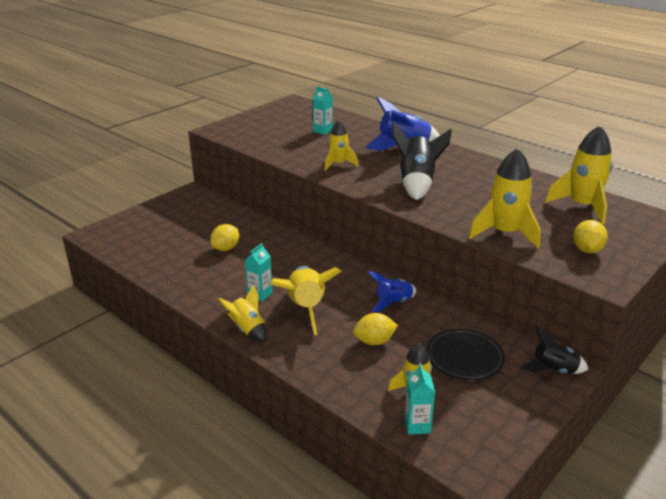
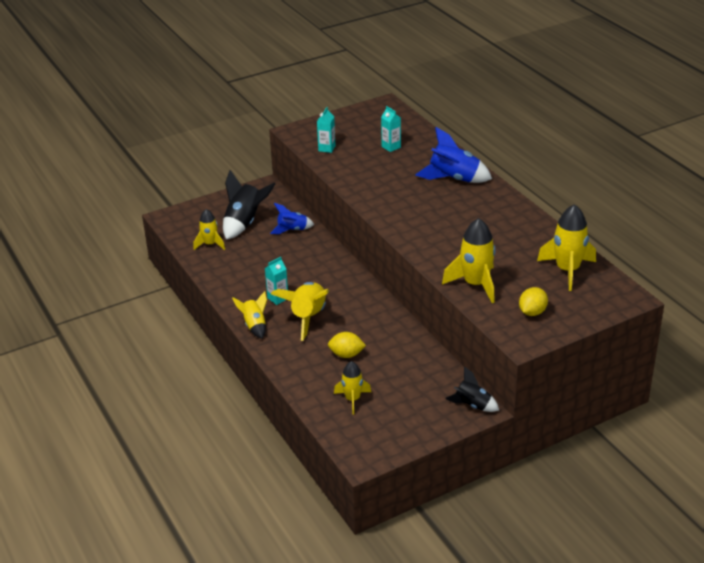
camera: 20 degrees right, 5 degrees up
yellow lemon [210,224,239,251] -> none
yellow rocket [324,120,358,171] -> yellow rocket moved to [193,209,225,250]
blue rocket [368,271,416,312] -> blue rocket moved to [270,203,314,234]
black rocket [391,122,452,200] -> black rocket moved to [223,170,275,240]
turquoise carton [404,363,435,435] -> turquoise carton moved to [317,107,335,153]
black plate [426,329,505,380] -> none

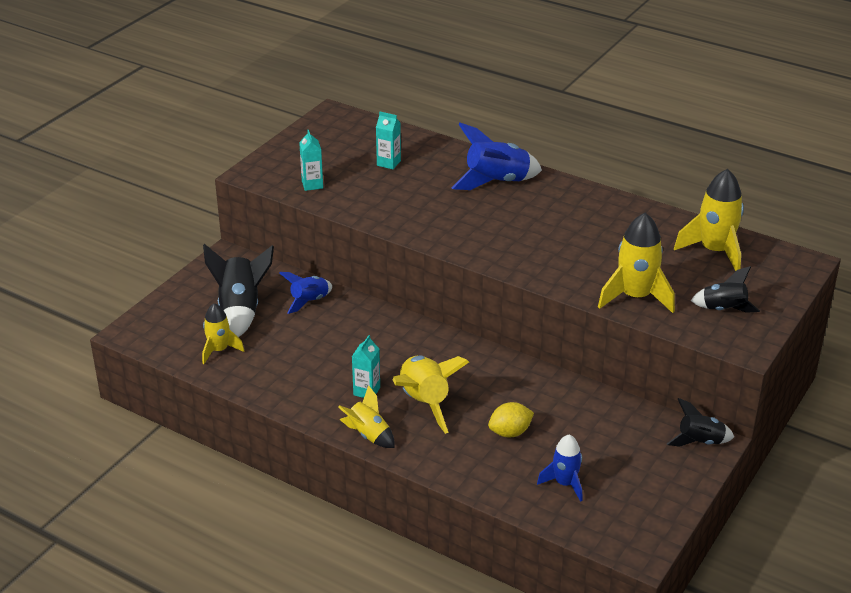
camera: 30 degrees left, 0 degrees up
yellow rocket [334,361,371,414] -> blue rocket [537,435,582,502]
yellow lemon [519,287,548,316] -> black rocket [691,266,760,313]

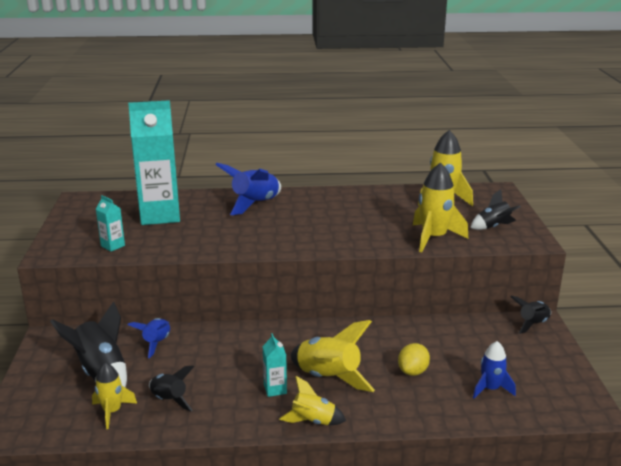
camera: 35 degrees left, 10 degrees down
turquoise carton [376,112,401,169] -> turquoise carton [128,100,180,225], size x2.39
none -> black rocket [149,366,194,411]

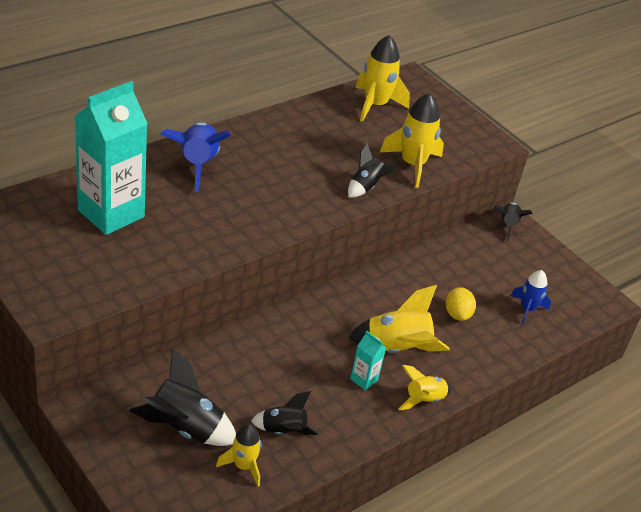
camera: 40 degrees left, 15 degrees up
turquoise carton [96,195,125,251] -> none
blue rocket [128,318,170,358] -> none
black rocket [470,189,521,230] -> black rocket moved to [348,143,399,197]

